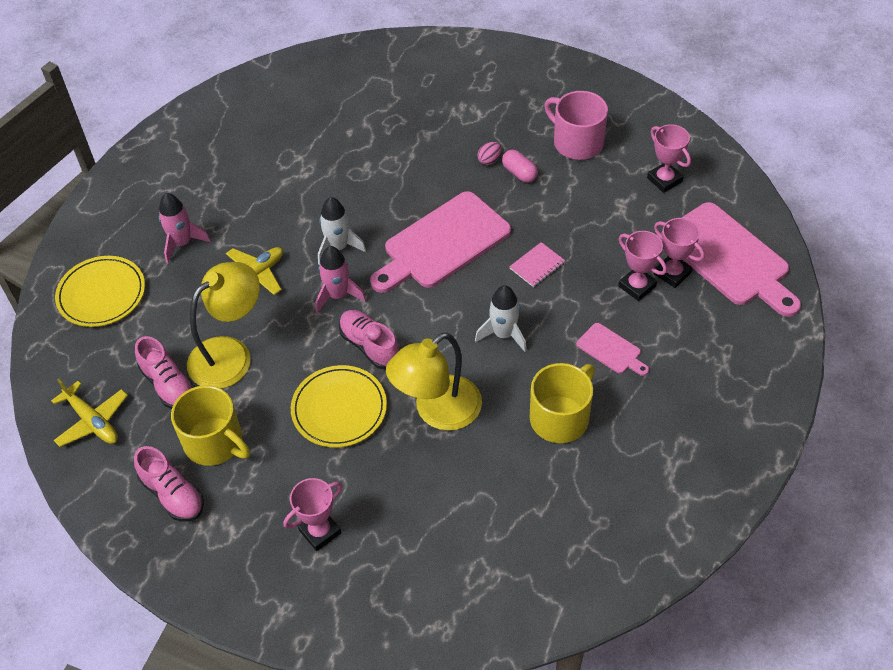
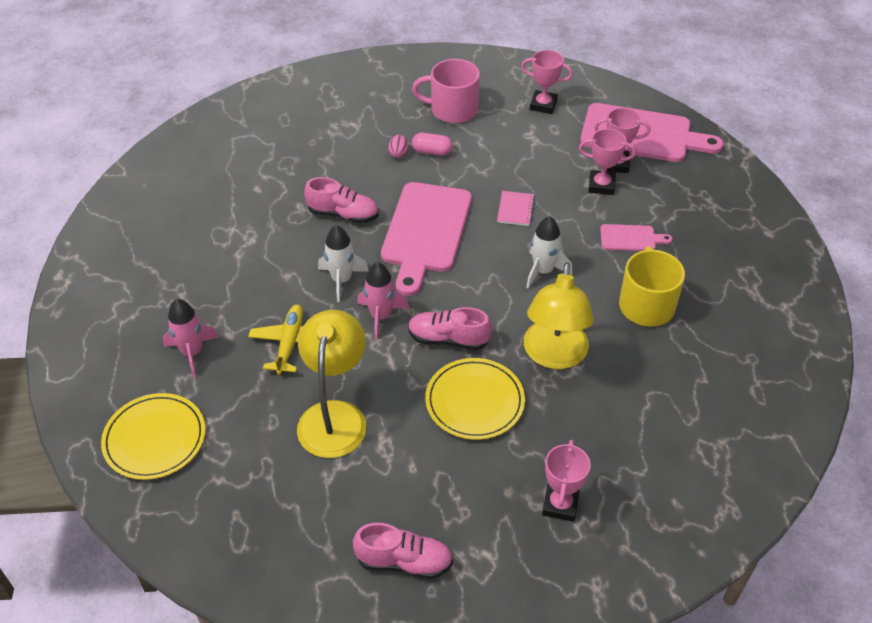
camera: 40 degrees left, 5 degrees down
yellow plane [51,379,128,447] -> none
pink shoe [135,336,195,409] -> pink shoe moved to [304,177,379,223]
yellow mug [171,385,250,466] -> none

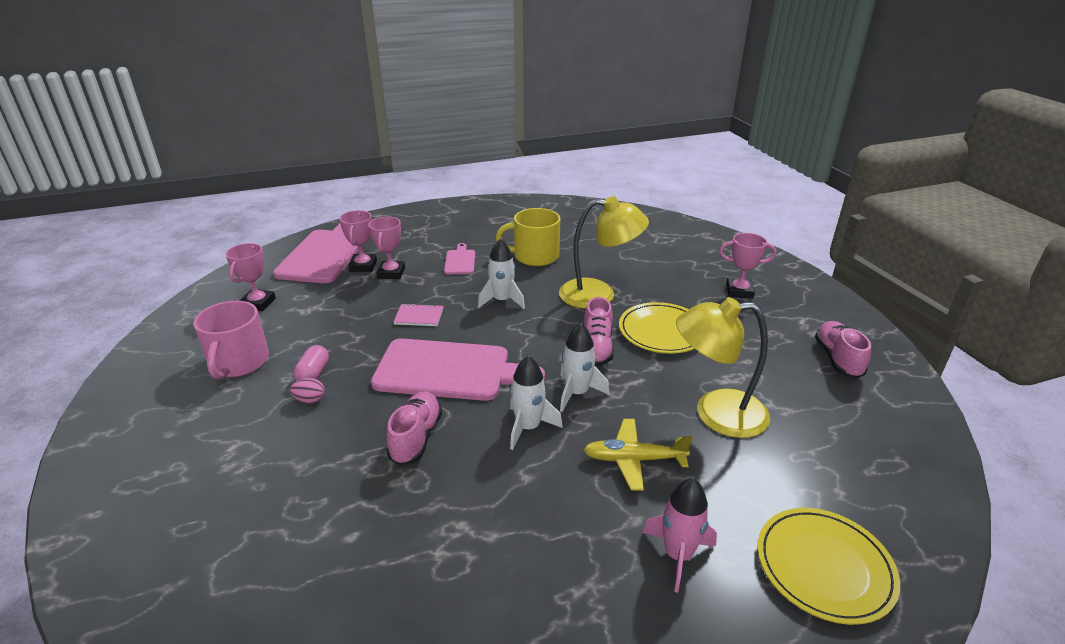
camera: 95 degrees left, 15 degrees down
pink rocket [357,262,409,340] -> white rocket [560,323,609,412]

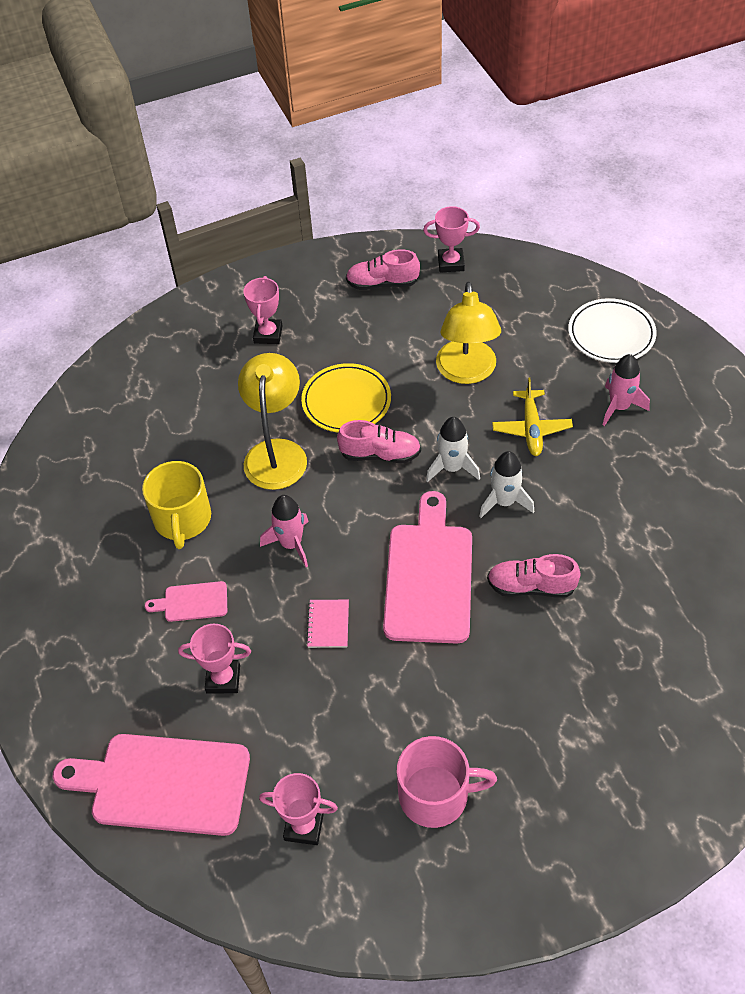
camera: 90 degrees left, 20 degrees up
pink egg [290,378,325,403] -> none
pink capsule [293,345,329,381] -> none
pink trophy [339,210,377,272] -> pink trophy moved to [423,206,480,273]
white rocket [478,238,525,309] -> pink rocket [260,495,309,567]
yellow plate [758,508,900,625] -> white plate [568,298,657,363]

